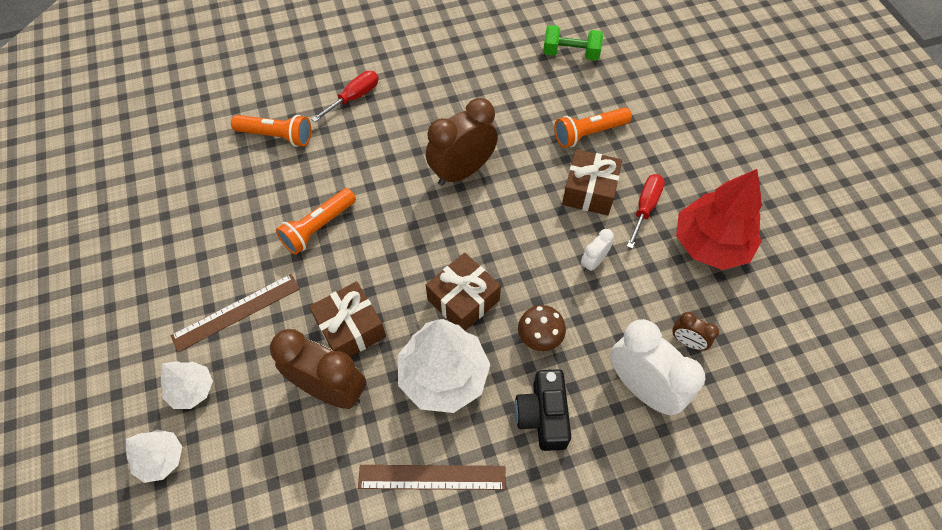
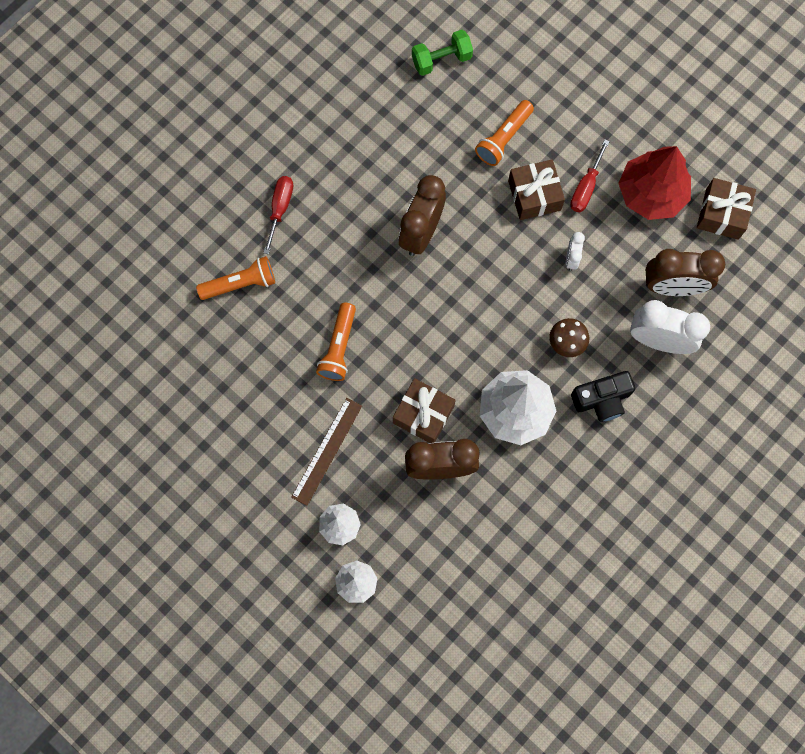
camera: 30 degrees left, 15 degrees up
brown ruler [358,465,506,490] -> none
brown gift [426,253,501,331] -> brown gift moved to [697,178,756,240]
black camera [515,369,571,451] -> black camera turned 75 degrees counterclockwise [571,371,635,422]
red screwdriver [627,174,665,249] -> red screwdriver turned 150 degrees counterclockwise [570,139,610,212]
brown clock [673,312,719,350] -> brown clock [646,249,725,296], size x2.08

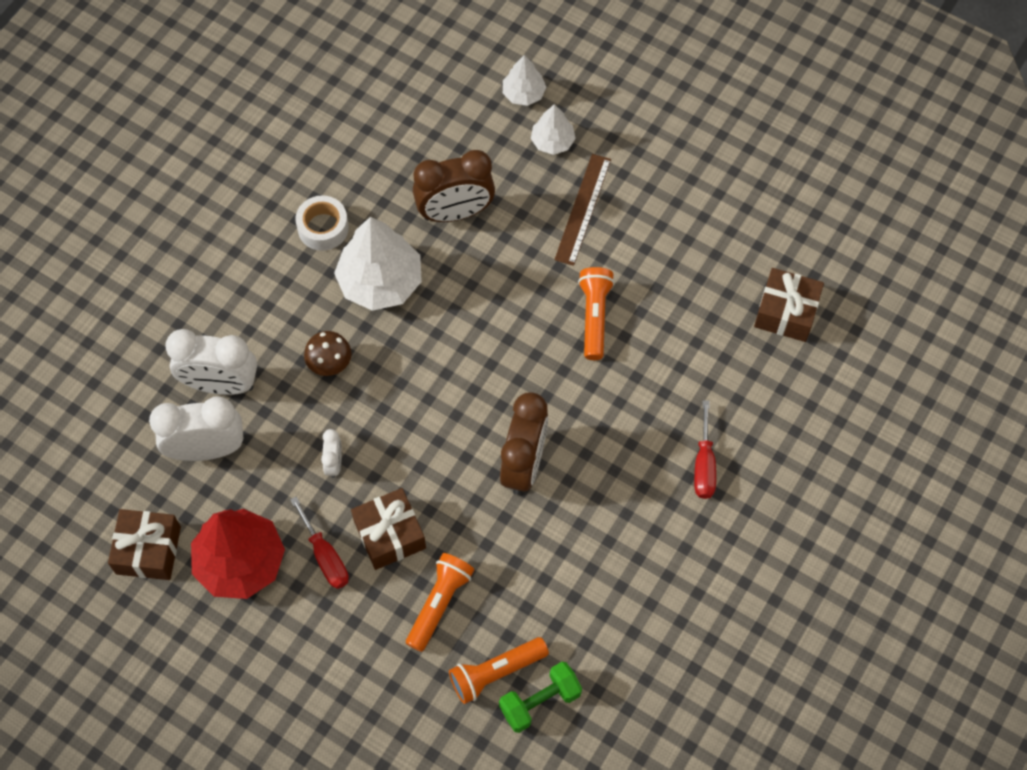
camera: 170 degrees right, 10 degrees down
orange flashlight [196,256,275,300] -> orange flashlight moved to [449,637,549,704]
brown gift [393,378,456,443] -> brown gift moved to [754,268,824,342]
red screwdriver [570,139,610,212] -> red screwdriver turned 135 degrees clockwise [290,497,349,589]
black camera [571,371,635,422] -> none
brown clock [646,249,725,296] -> white clock [149,396,244,461]
none -> white tape [295,195,349,251]

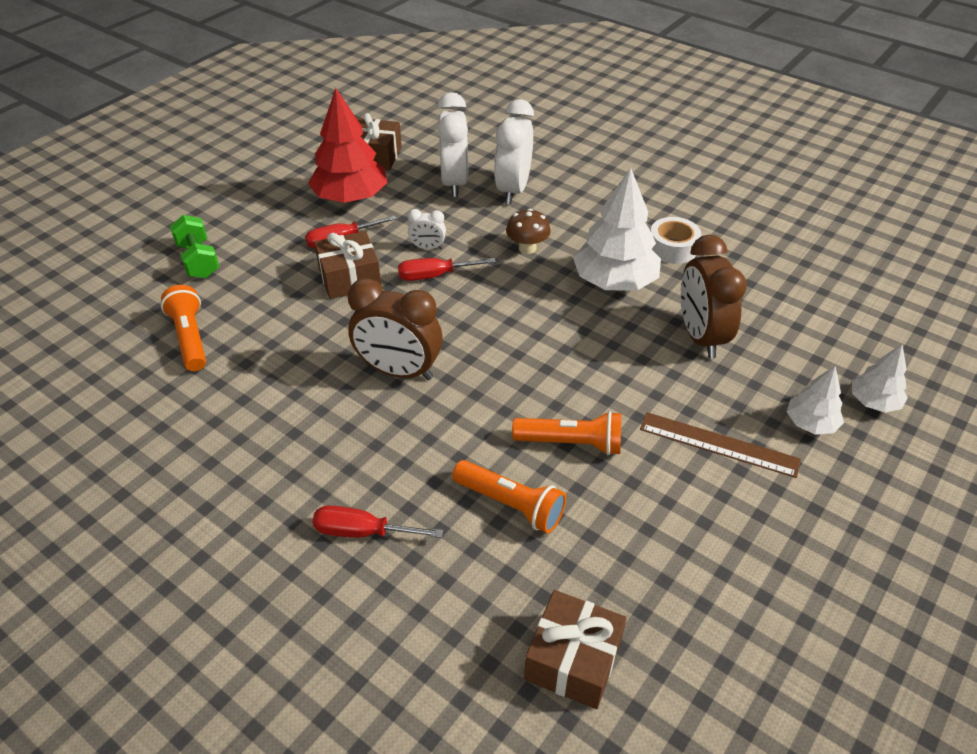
camera: 95 degrees right, 20 degrees down
orange flashlight [406,553,475,652] -> orange flashlight moved to [452,460,566,533]
green dumbbell [499,662,582,733] -> green dumbbell moved to [170,215,219,278]
none -> red screwdriver [398,258,496,281]

